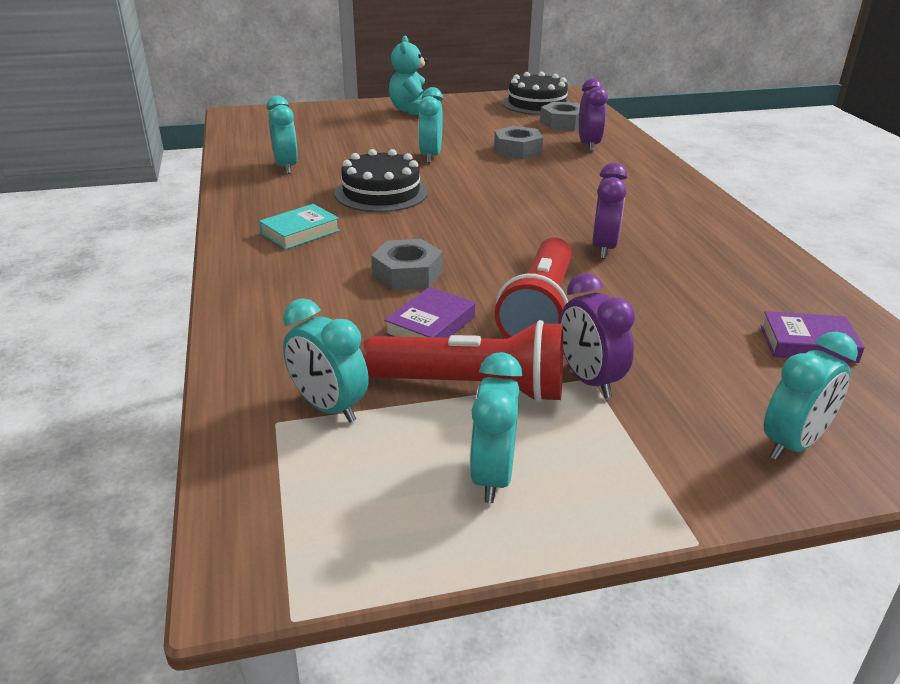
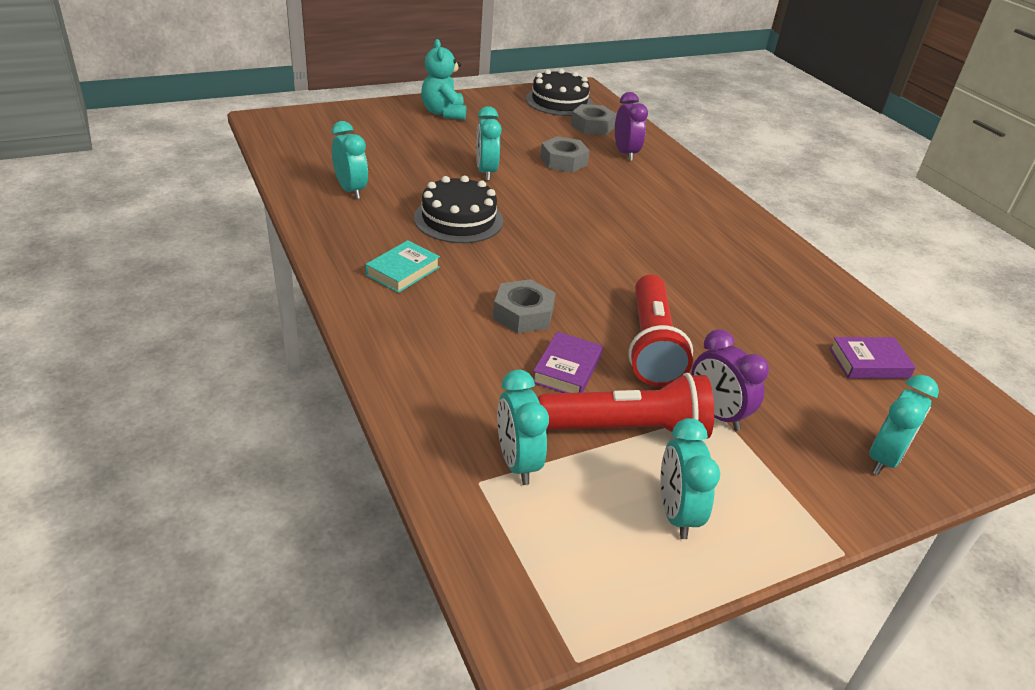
camera: 15 degrees left, 5 degrees up
turquoise clock [283,298,369,423] -> turquoise clock turned 45 degrees clockwise [497,370,549,485]
purple clock [592,163,627,259] -> none

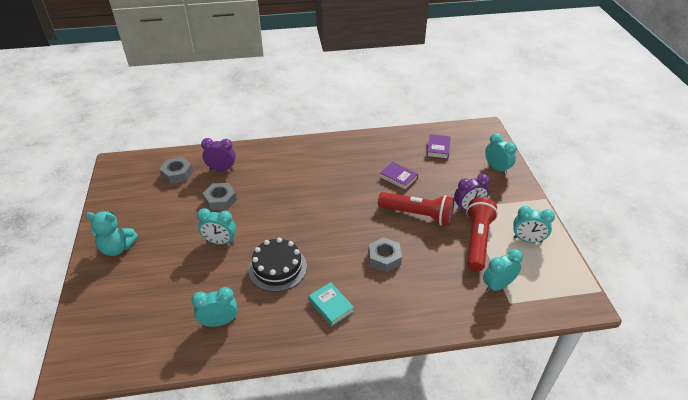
camera: 70 degrees left, 5 degrees up
turquoise clock [497,370,549,485] -> turquoise clock turned 150 degrees clockwise [483,249,523,292]
black cake [526,69,593,116] -> none
purple book [533,332,603,393] -> purple book moved to [380,162,418,191]

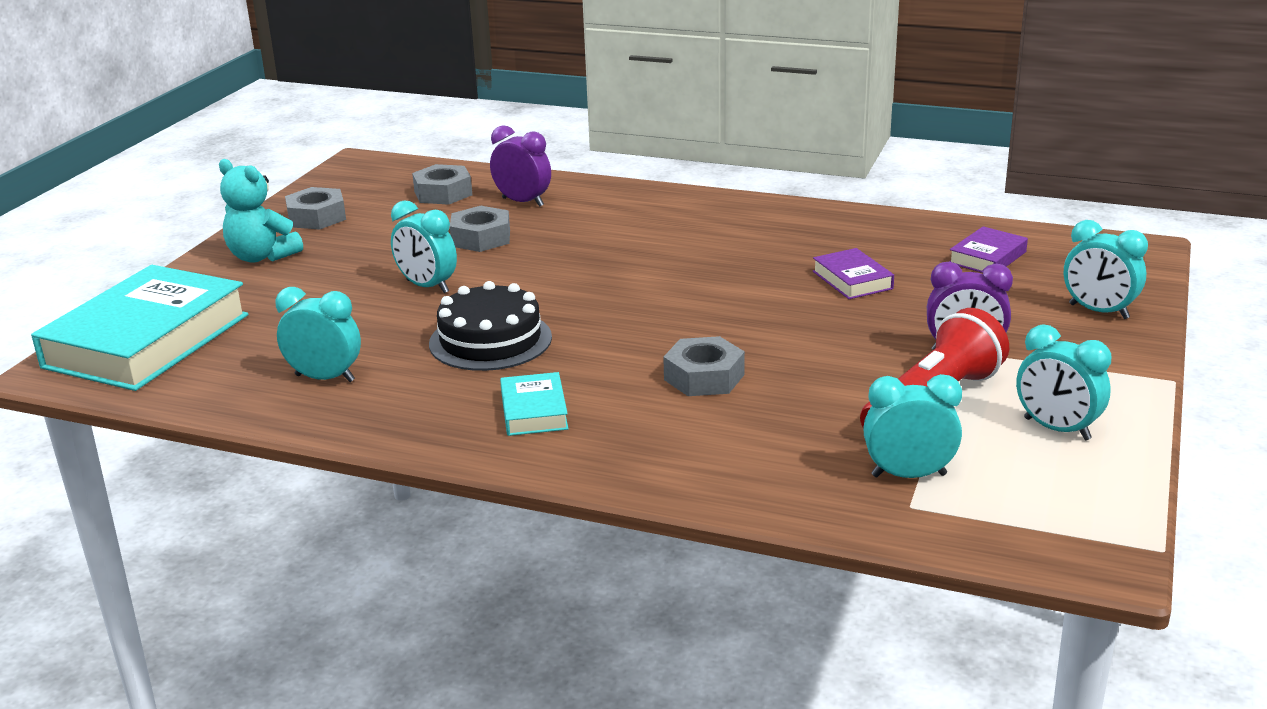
camera: 30 degrees right, 15 degrees down
red flashlight [378,192,454,226] -> none
turquoise clock [485,133,517,175] -> turquoise clock turned 135 degrees clockwise [1064,220,1148,319]
none -> turquoise book [31,265,249,391]
none -> grey nut [285,187,346,230]

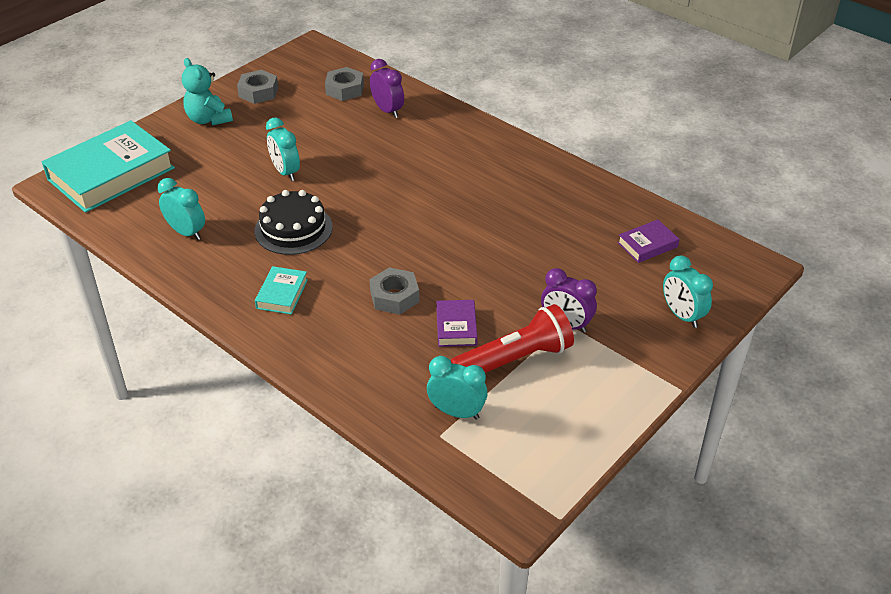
camera: 20 degrees right, 15 degrees up
grey nut [450,206,510,252] -> none
purple book [813,248,894,299] -> purple book moved to [436,300,478,347]
turquoise clock [1016,324,1111,440] -> none

